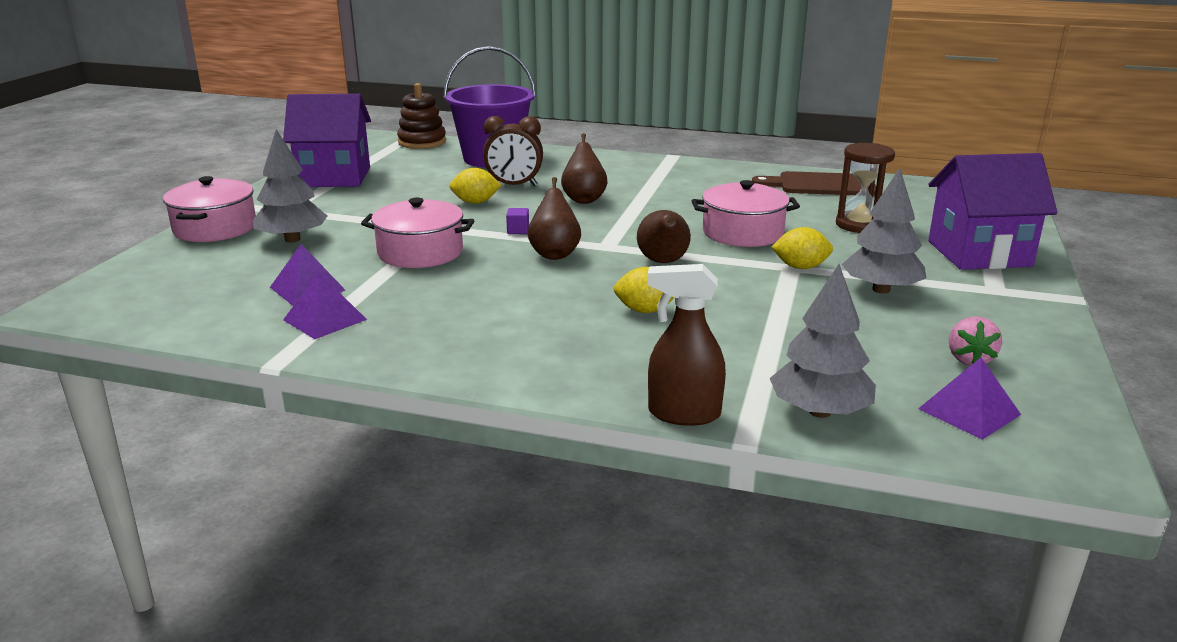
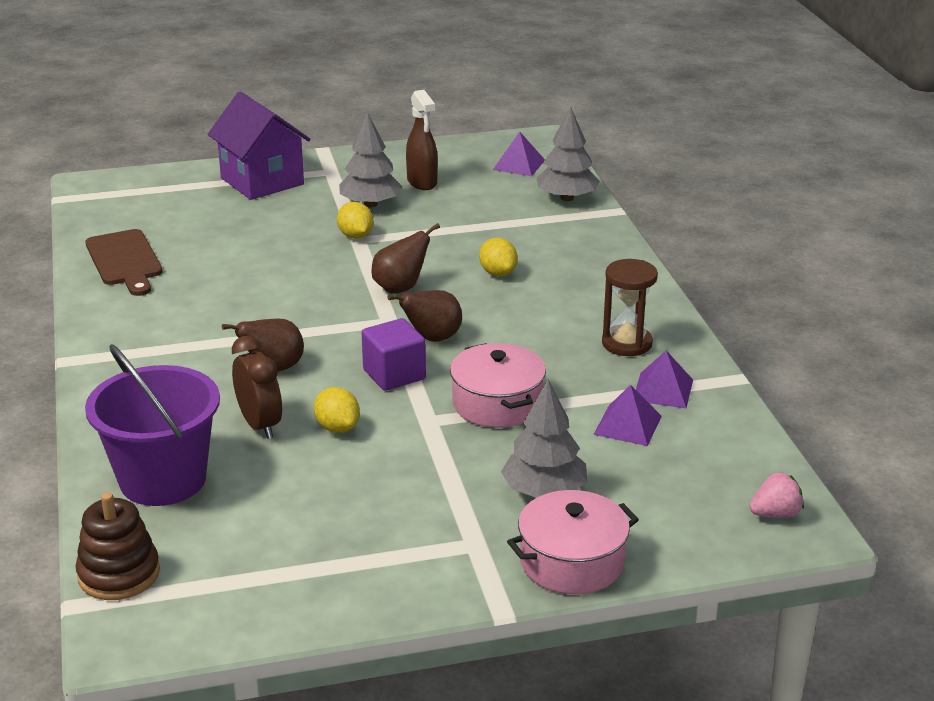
camera: 120 degrees left, 5 degrees up
purple house [283,94,371,187] -> none
purple cube [506,208,529,234] -> purple cube [362,318,426,391], size x2.16
brown spray bottle [647,264,726,426] -> brown spray bottle moved to [406,90,438,190]
pink pot [692,180,800,247] -> none
brown hourglass [836,143,895,233] -> brown hourglass moved to [602,259,658,356]
pink strawberry [949,316,1002,366] -> pink strawberry moved to [750,472,804,518]

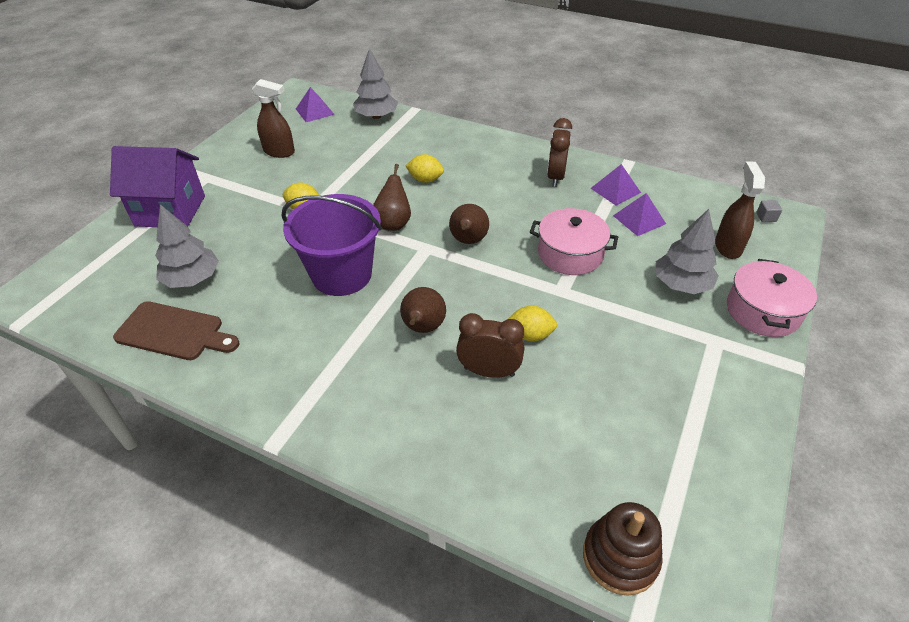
camera: 50 degrees left, 15 degrees up
purple bucket [85,344,220,506] -> purple bucket moved to [281,194,382,296]
grey tree [339,112,402,207] -> grey tree moved to [155,204,219,288]
purple cube [362,318,426,391] -> none
brown hourglass [602,259,658,356] -> brown clock [547,118,572,187]
pink strawberry [750,472,804,518] -> grey cube [756,200,782,222]
none -> brown spray bottle [715,161,765,259]

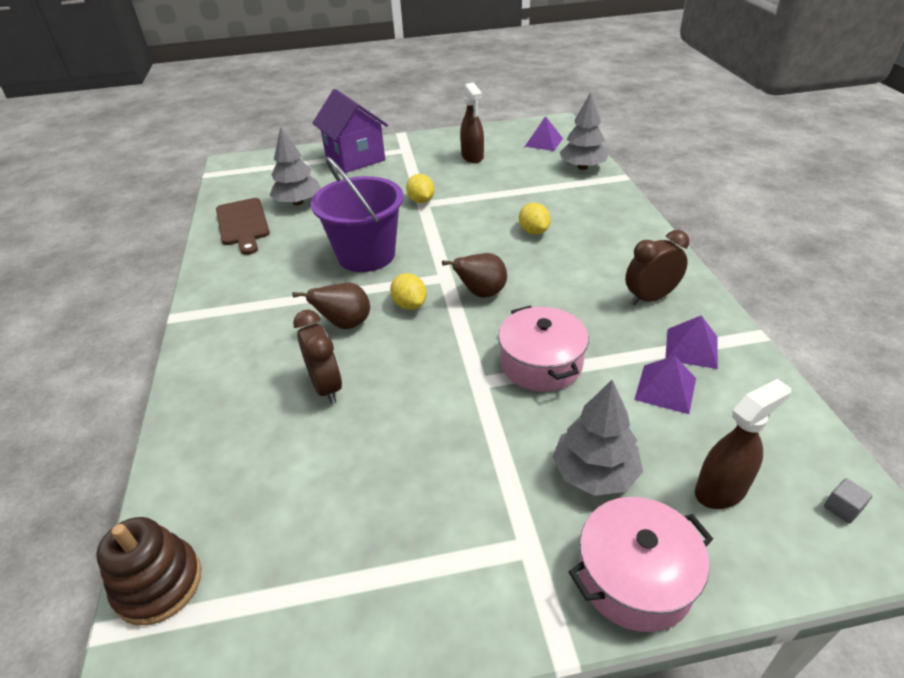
camera: 55 degrees right, 5 degrees down
brown pear [373,164,411,231] -> none
yellow lemon [508,306,557,342] -> yellow lemon moved to [390,273,427,310]

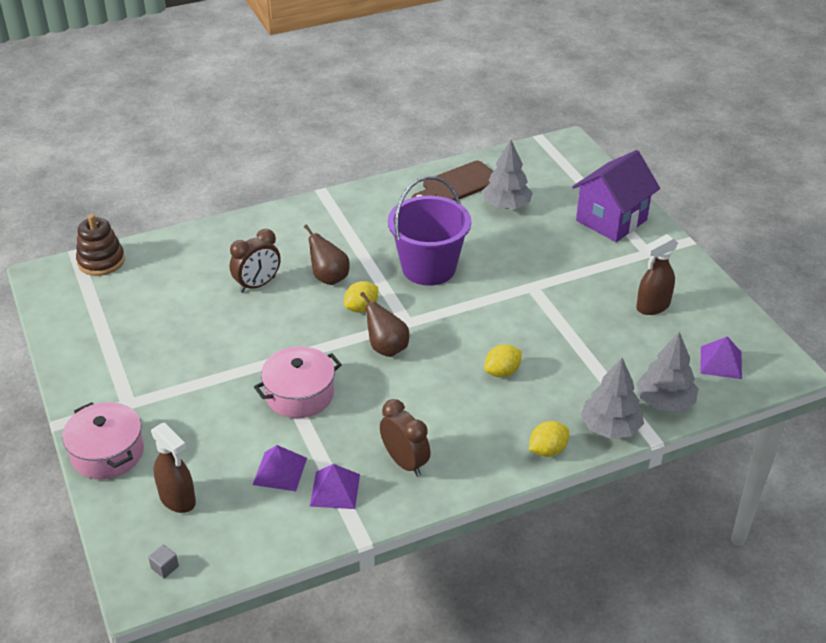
camera: 75 degrees right, 0 degrees up
yellow lemon [406,174,435,203] -> yellow lemon moved to [529,421,569,457]
grey tree [553,380,643,496] -> grey tree moved to [580,358,644,439]

